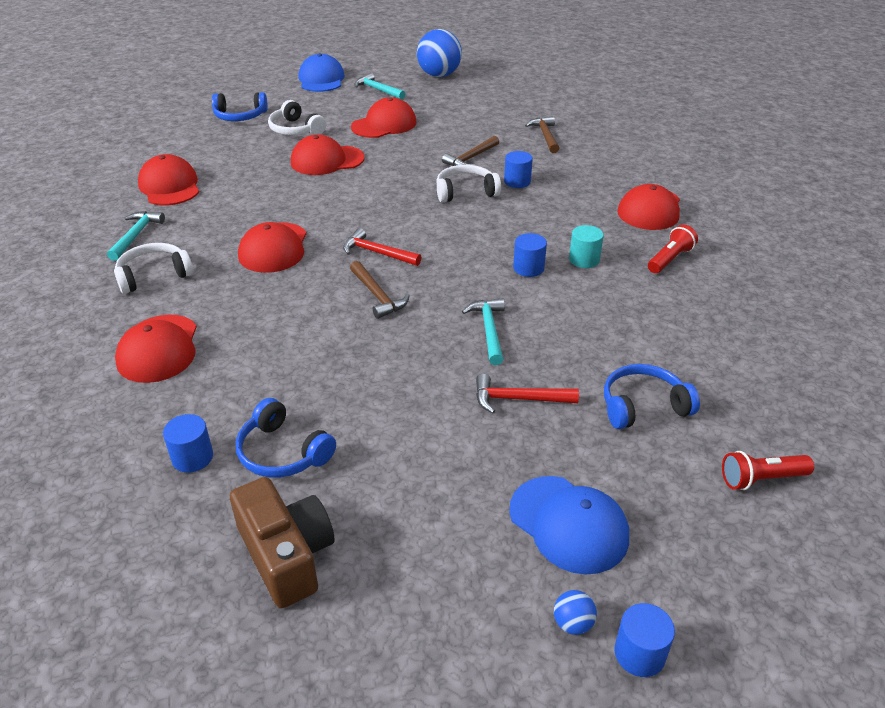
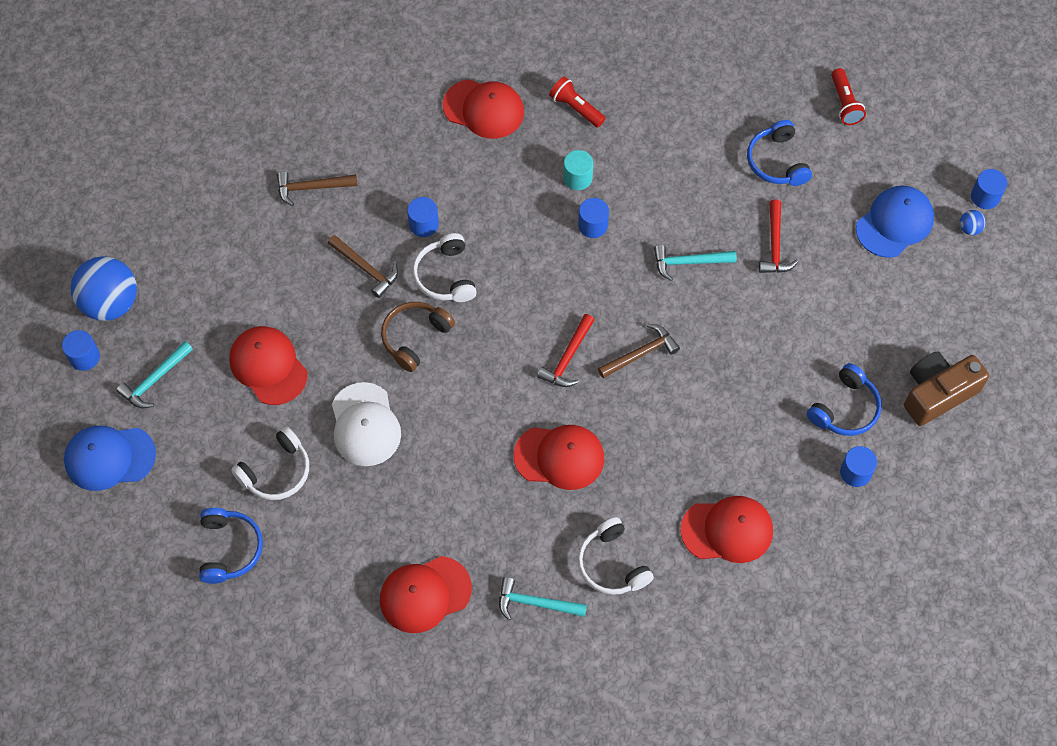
camera: 90 degrees left, 25 degrees up
red cap [291,134,365,175] -> white cap [332,382,401,466]
none -> blue cylinder [62,330,100,371]
none -> brown headphones [381,302,455,372]

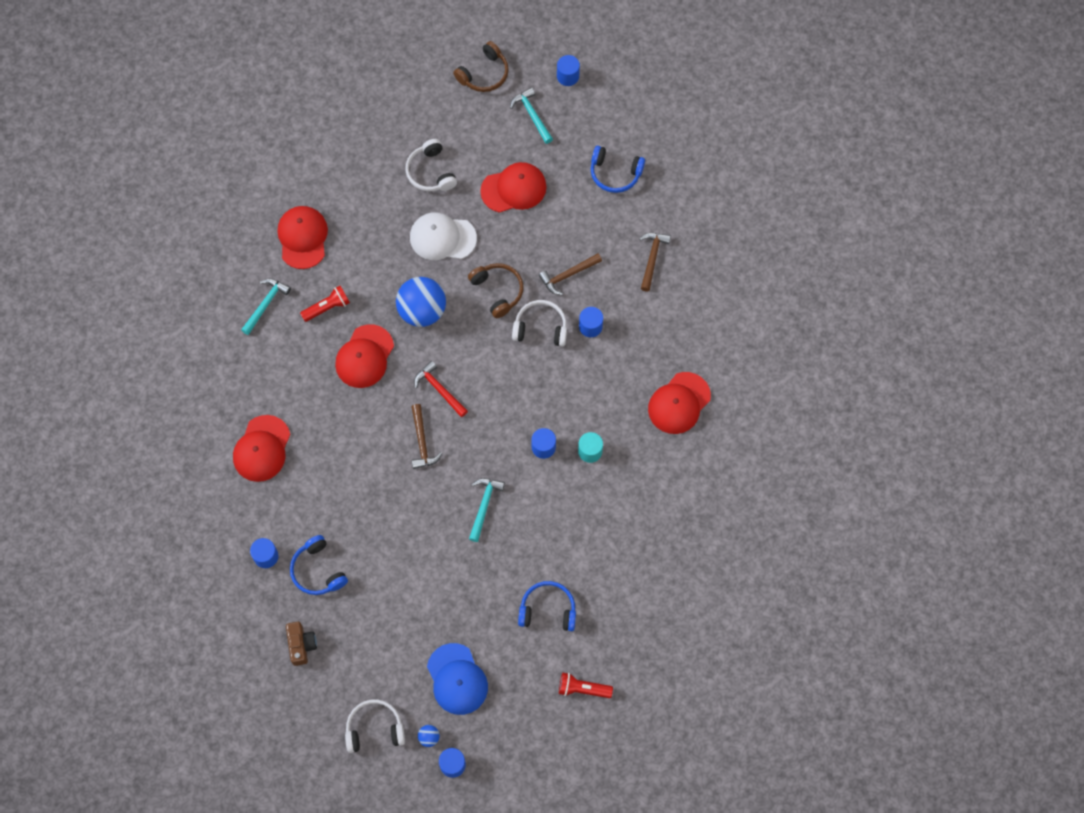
camera: 110 degrees right, 5 degrees up
blue cap [64,426,156,491] -> brown headphones [453,41,509,92]
blue ball [71,256,137,321] -> blue ball moved to [396,277,446,327]
blue headphones [199,508,263,584] -> blue headphones moved to [591,146,645,193]
red flashlight [549,77,606,127] -> red flashlight moved to [300,286,350,322]
white headphones [577,517,654,595] -> white headphones moved to [345,699,405,753]
red hammer [759,200,798,273] -> none
brown camera [904,351,989,426] -> brown camera [286,622,317,666], size x0.62

